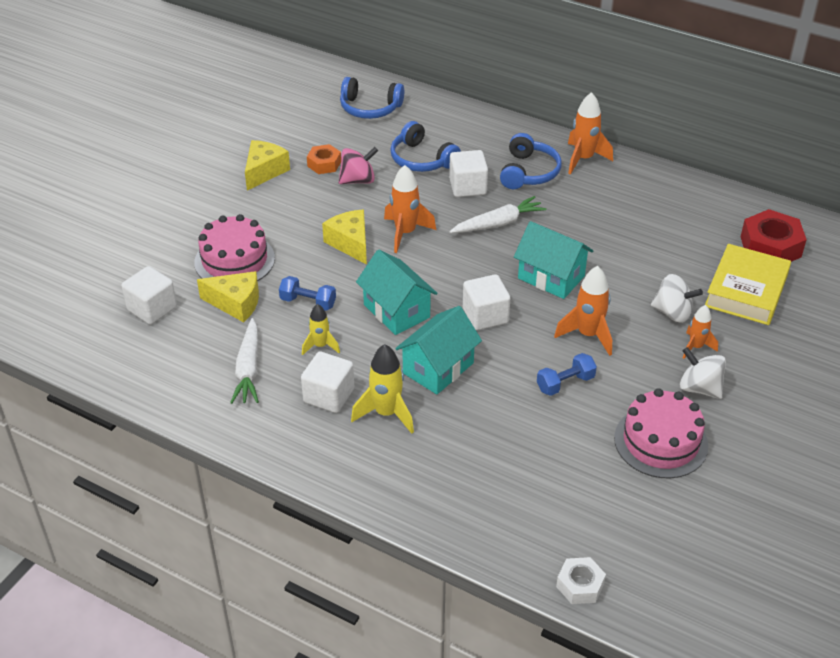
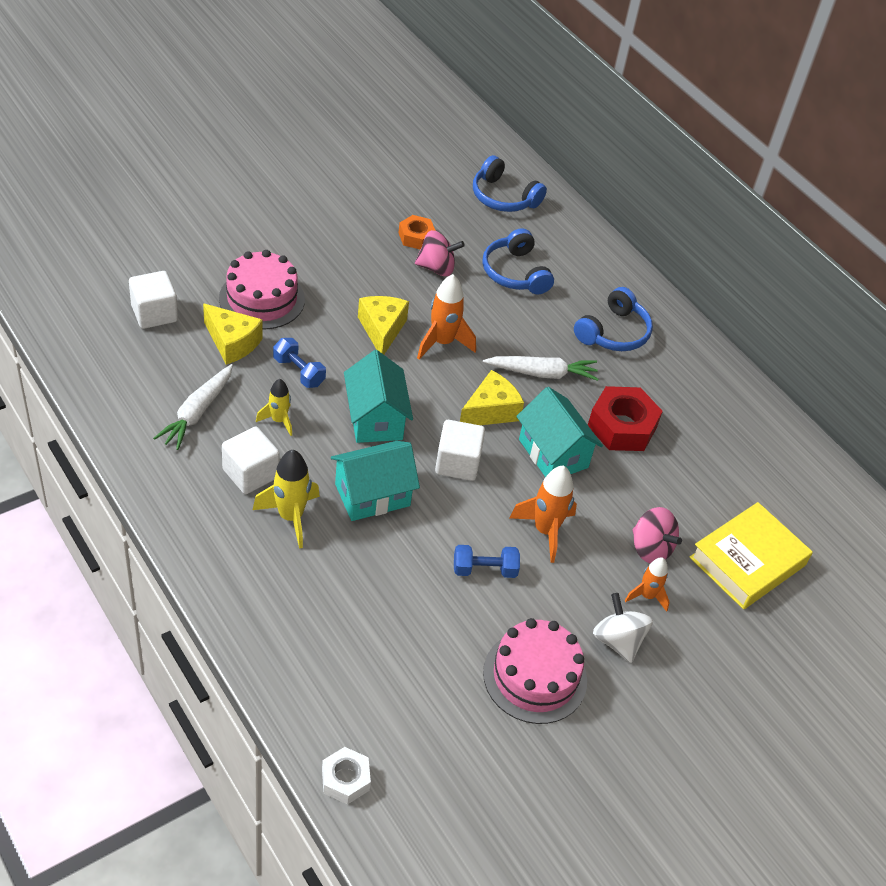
camera: 20 degrees right, 5 degrees up
yellow cheese [245,140,290,191] -> yellow cheese moved to [460,370,524,425]
white cube [449,150,488,197] -> none
orange rocket [568,92,613,175] -> none
white spinning top [651,274,703,323] -> pink spinning top [633,507,682,563]
red nut [741,209,807,262] -> red nut moved to [588,386,663,451]

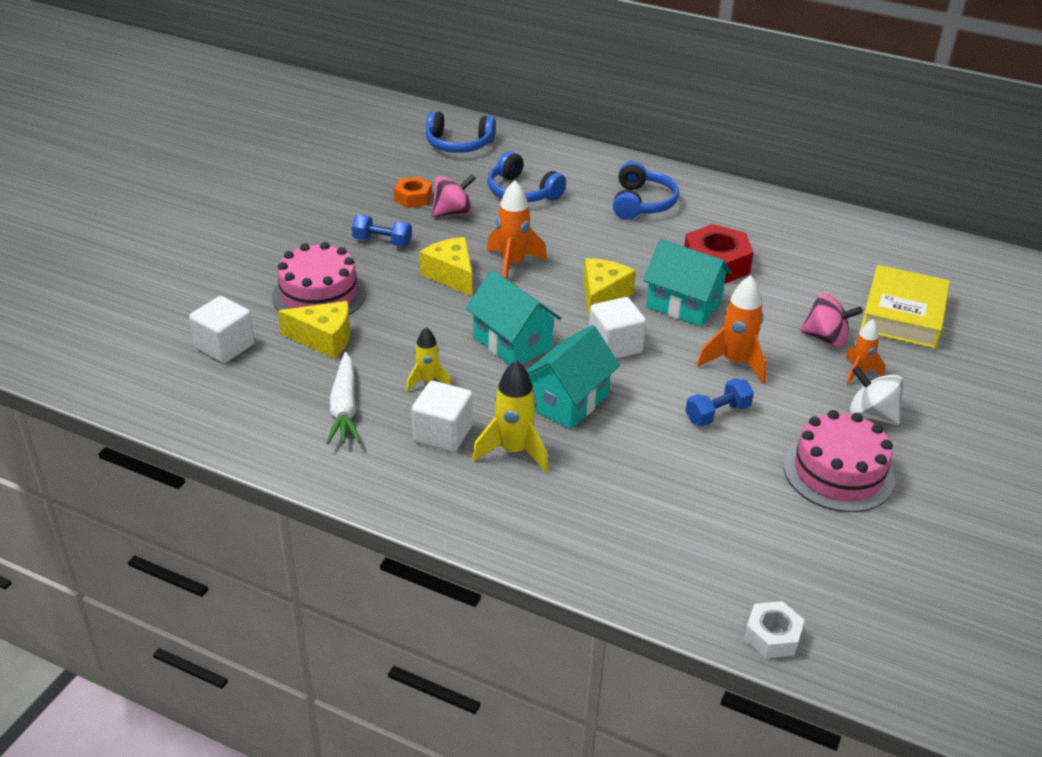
camera: 25 degrees left, 10 degrees down
blue dumbbell [273,338,326,388] -> blue dumbbell moved to [352,215,412,247]
white carrot [483,356,598,381] -> none

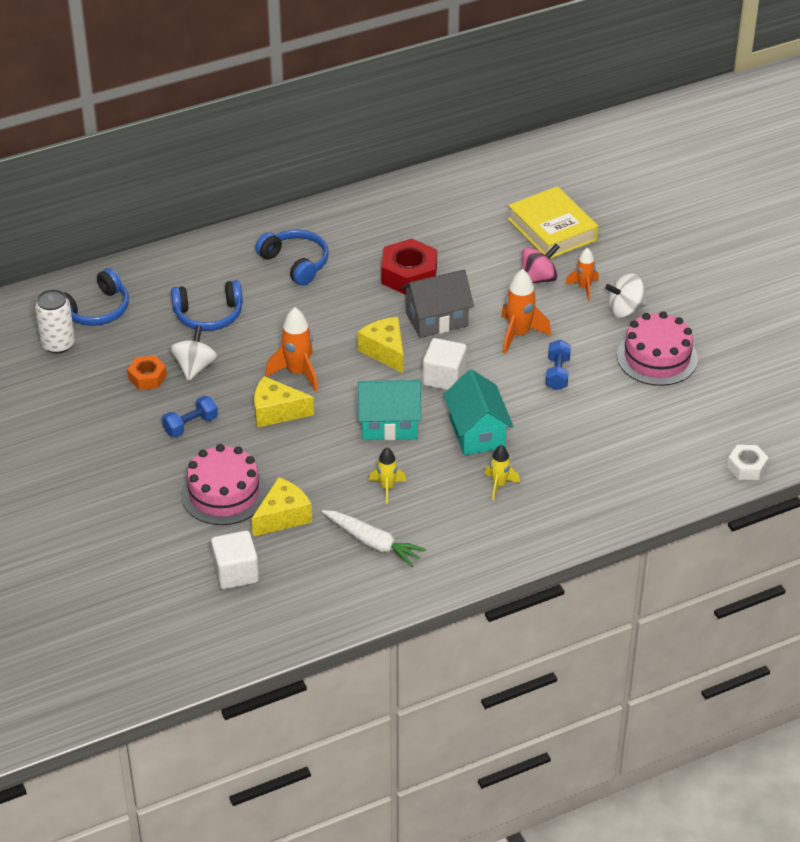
camera: 50 degrees left, 5 degrees up
white cube [412,381,473,452] -> none
pink spinning top [431,174,476,217] -> white spinning top [170,326,218,381]
yellow rocket [472,360,548,472] -> yellow rocket [484,445,520,500], size x0.62
turquoise house [643,239,732,327] -> grey house [401,269,474,338]
none -> white can [35,289,75,354]

